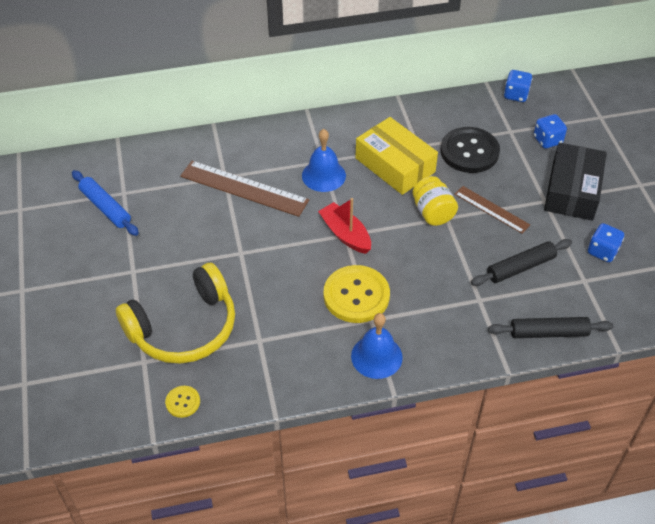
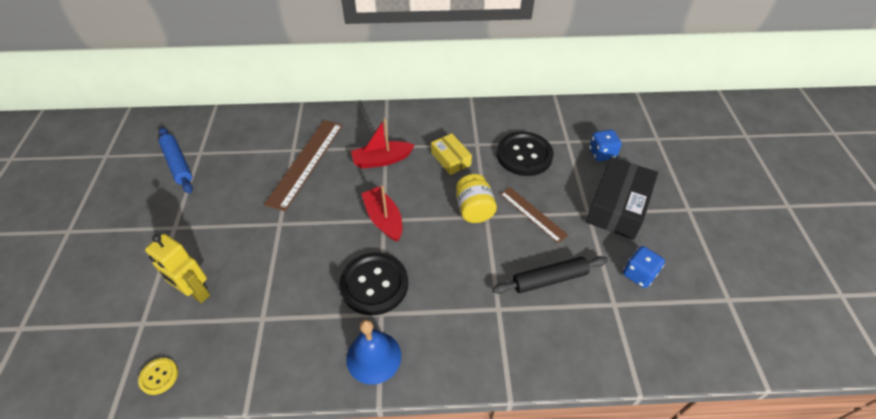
camera: 10 degrees right, 0 degrees up
yellow headphones [116,263,235,364] -> yellow robot [145,234,210,303]
brown ruler [180,161,309,217] -> brown ruler turned 75 degrees clockwise [264,120,343,211]
blue bell [302,129,346,192] -> red boat [351,118,415,169]
yellow button [324,265,390,323] -> black button [339,252,408,315]
yellow box [355,117,438,195] -> yellow box [431,133,472,175], size x0.56
black rolling pin [488,317,614,338] -> none
blue dice [504,70,532,102] -> none

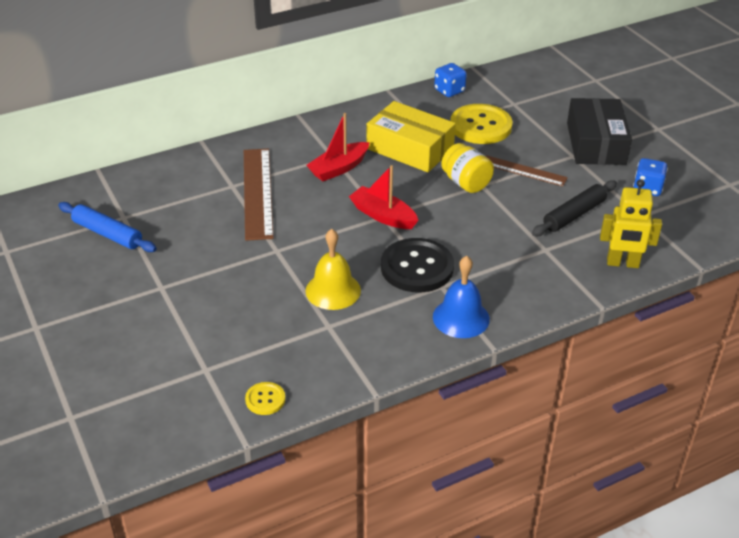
camera: 25 degrees left, 10 degrees down
yellow robot [145,234,210,303] -> yellow robot moved to [600,179,662,268]
yellow box [431,133,472,175] -> yellow box [366,101,456,172], size x1.78
black button [497,132,553,176] -> yellow button [450,104,513,144]
blue dice [589,130,622,161] -> blue dice moved to [434,63,467,97]
none -> yellow bell [306,229,361,310]

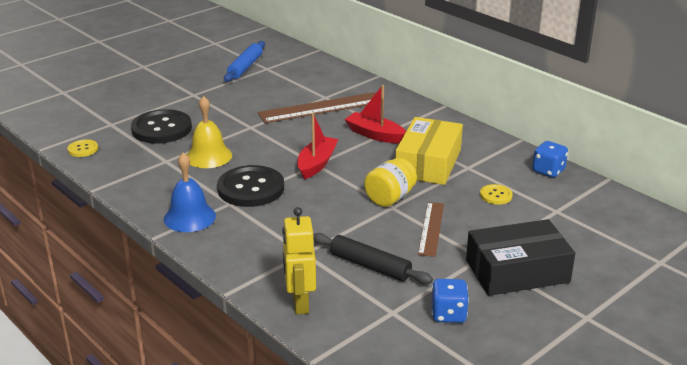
camera: 75 degrees right, 10 degrees down
yellow button [450,104,513,144] -> yellow button [480,184,513,205], size x0.48
none -> black button [131,109,192,143]

